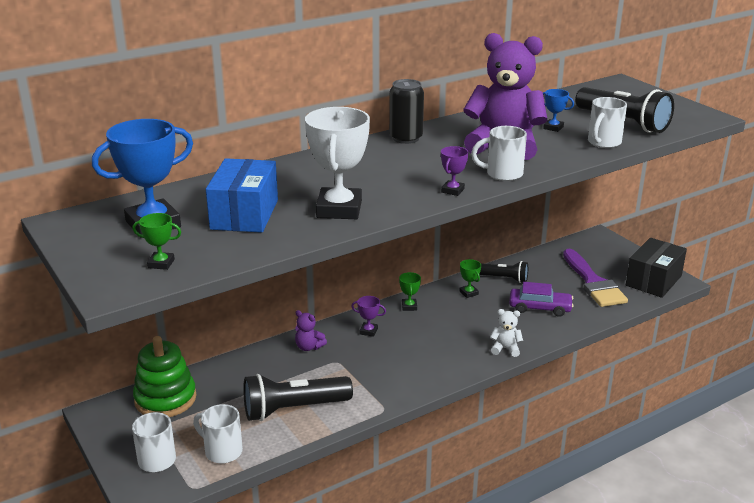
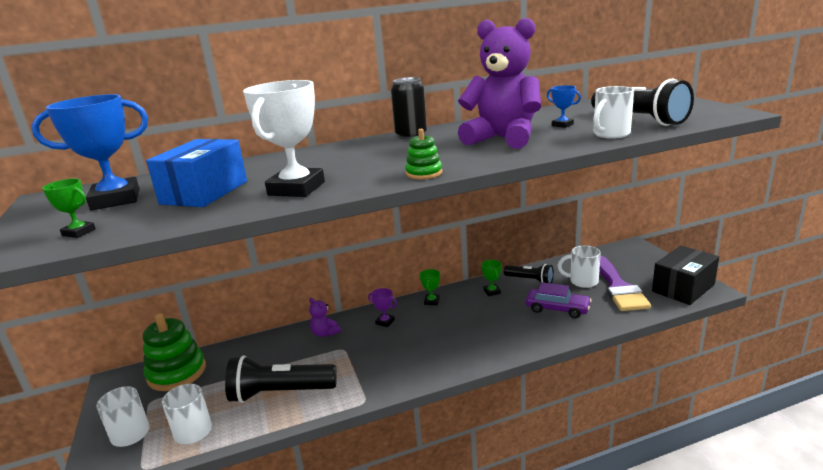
camera: 15 degrees right, 5 degrees down
purple trophy [441,146,468,196] -> green stacking toy [405,129,443,180]
white mug [471,126,527,181] -> white mug moved to [557,245,601,288]
white teddy bear [490,309,523,357] -> none

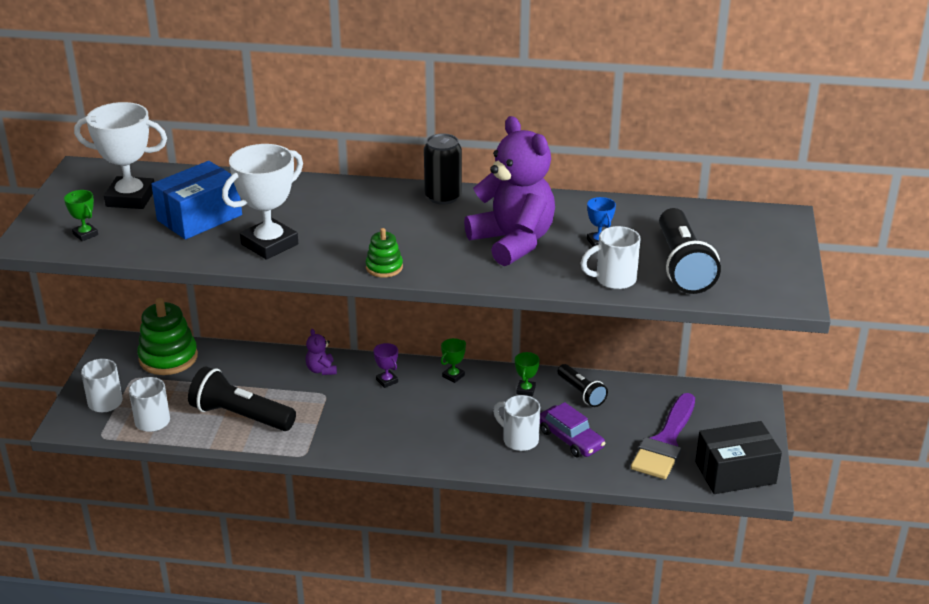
camera: 25 degrees right, 10 degrees up
blue trophy [31,94,148,210] -> white trophy [74,102,167,209]
white mug [557,245,601,288] -> white mug moved to [493,395,540,451]

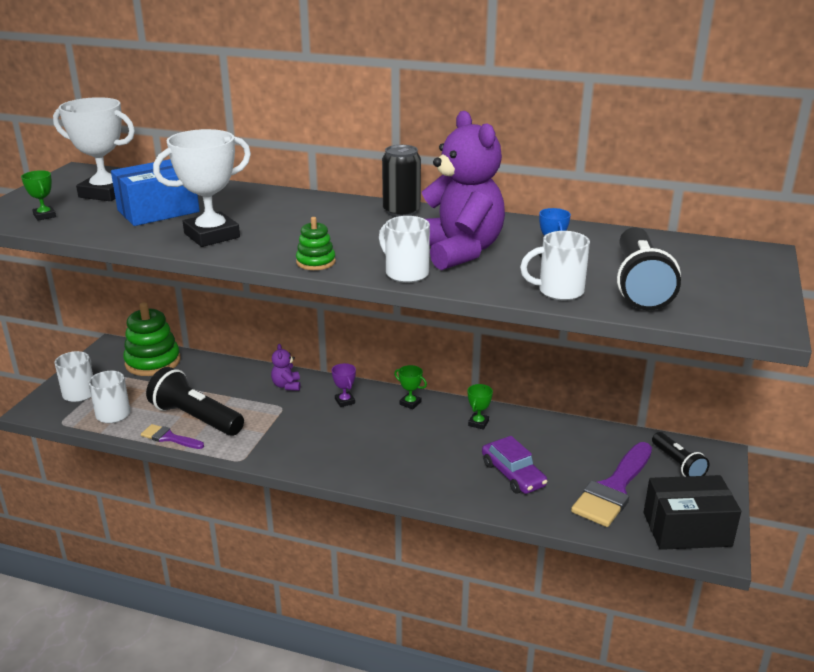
camera: 10 degrees right, 5 degrees down
green trophy [441,338,466,383] -> green trophy turned 75 degrees clockwise [394,365,427,410]
white mug [493,395,540,451] -> white mug moved to [379,216,430,283]
black flashlight [557,364,608,407] -> black flashlight moved to [652,432,709,477]
none -> purple brush [141,424,204,449]

